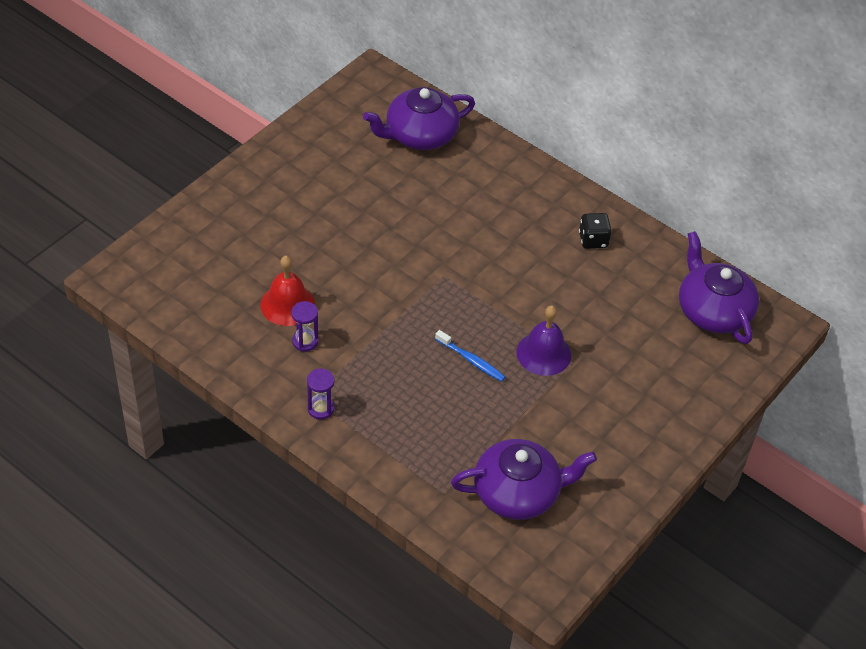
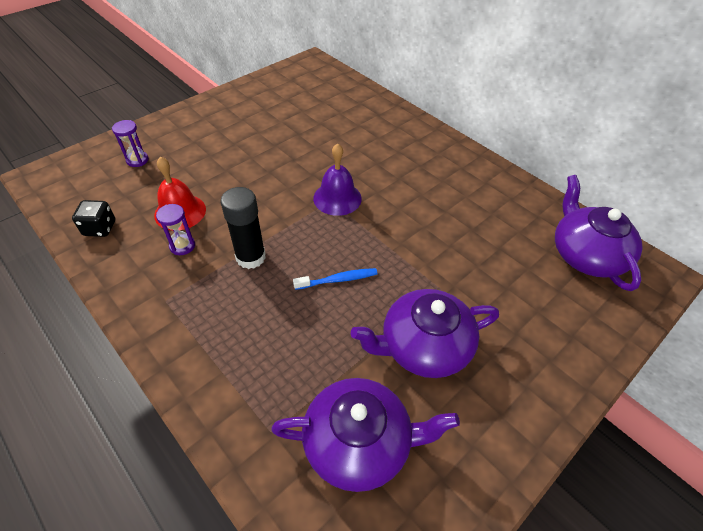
camera: 10 degrees right, 0 degrees up
purple hourglass [307,368,334,420] -> purple hourglass moved to [112,120,149,167]
purple teapot [363,87,475,150] -> purple teapot moved to [351,289,499,378]
blue toothbrush [435,330,505,382] -> blue toothbrush turned 60 degrees counterclockwise [293,268,378,290]
purple bell [516,306,571,376] -> purple bell moved to [313,143,362,216]
black dice [579,213,612,249] -> black dice moved to [72,200,115,237]
none -> black glue stick [221,187,266,269]

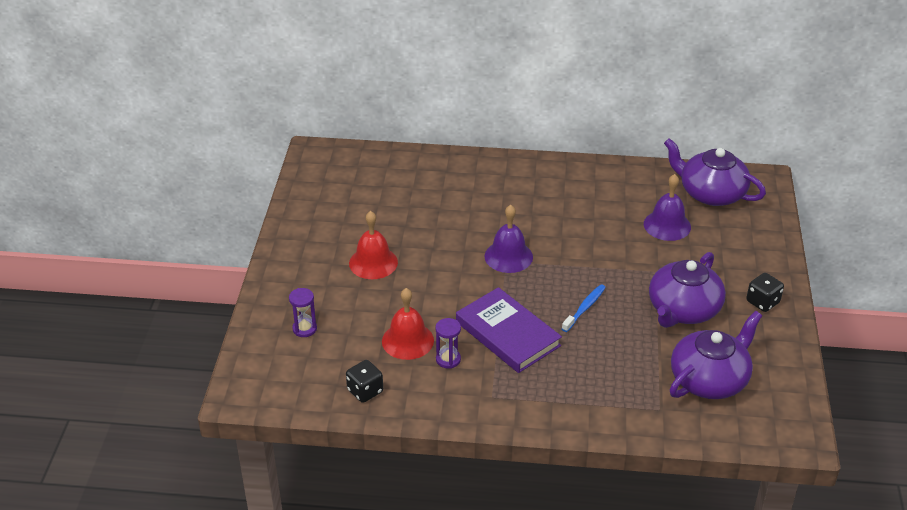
camera: 40 degrees left, 10 degrees down
black glue stick [221,187,266,269] -> purple book [456,287,562,373]
none -> red bell [349,211,398,279]
none -> purple bell [644,174,691,241]
none -> black dice [746,273,784,312]

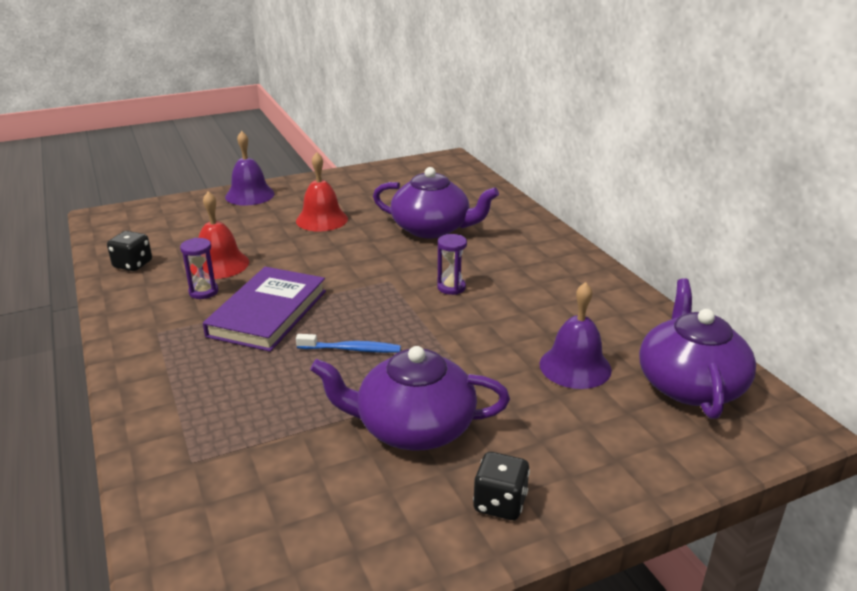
camera: 60 degrees right, 10 degrees down
purple hourglass [289,288,317,337] -> purple hourglass moved to [437,234,467,295]
purple bell [484,205,533,273] -> purple bell moved to [225,131,275,206]
purple teapot [670,311,762,399] -> purple teapot moved to [373,167,499,238]

